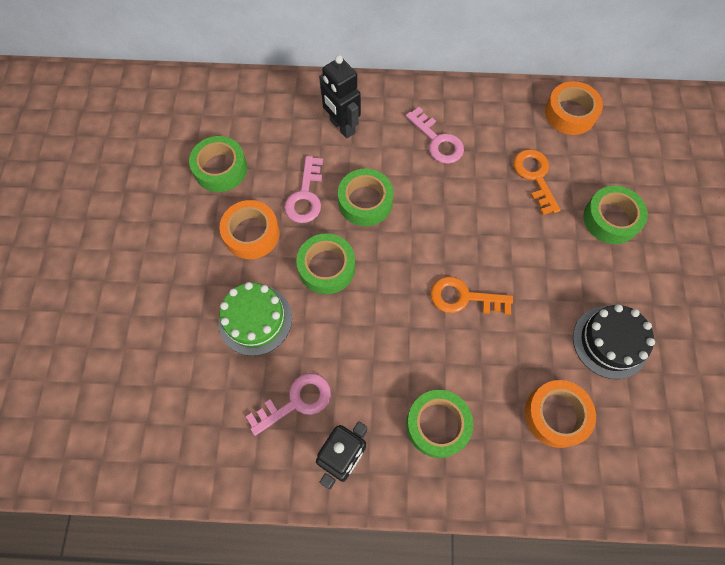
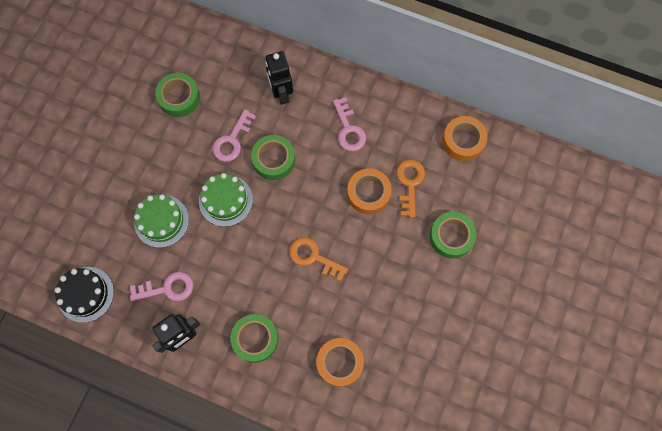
camera: 20 degrees right, 5 degrees up
orange tape [219,200,280,259] -> orange tape moved to [347,168,392,214]
green tape [296,233,355,294] -> green cake [199,173,253,227]
black cake [573,304,655,379] -> black cake moved to [55,267,114,323]

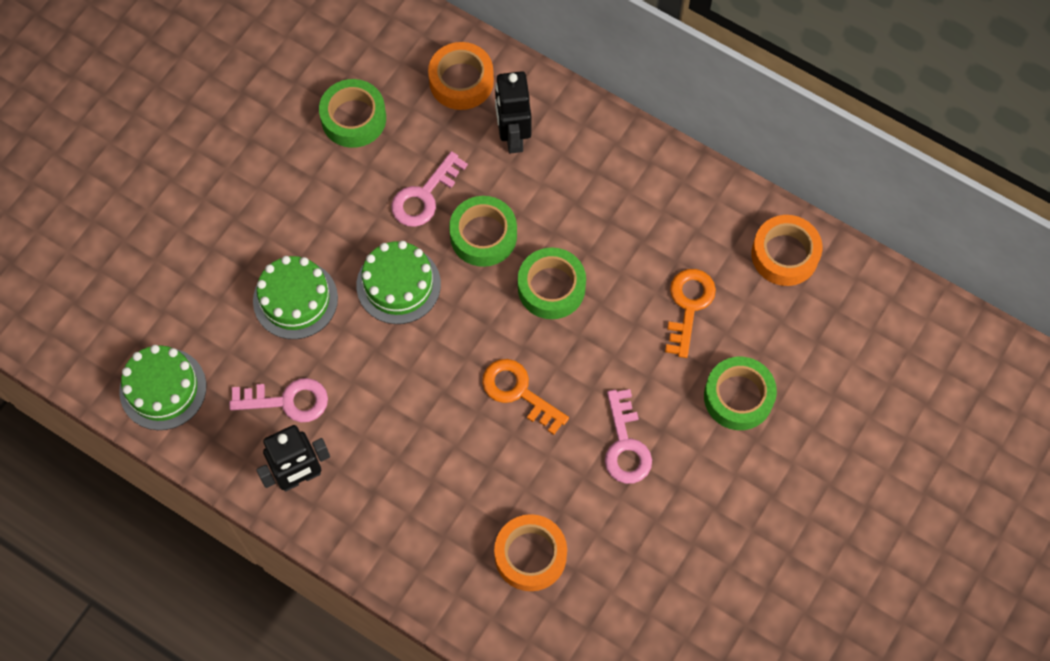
camera: 10 degrees right, 5 degrees down
black cake [55,267,114,323] -> green cake [119,345,206,430]
green tape [231,314,279,363] -> green tape moved to [518,247,586,319]
pink key [333,97,366,151] -> pink key moved to [605,389,652,484]
orange tape [347,168,392,214] -> orange tape moved to [428,42,494,110]

